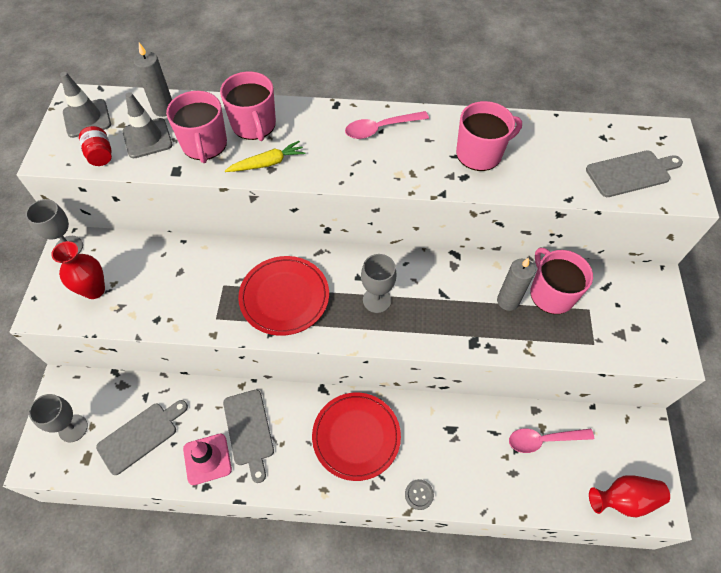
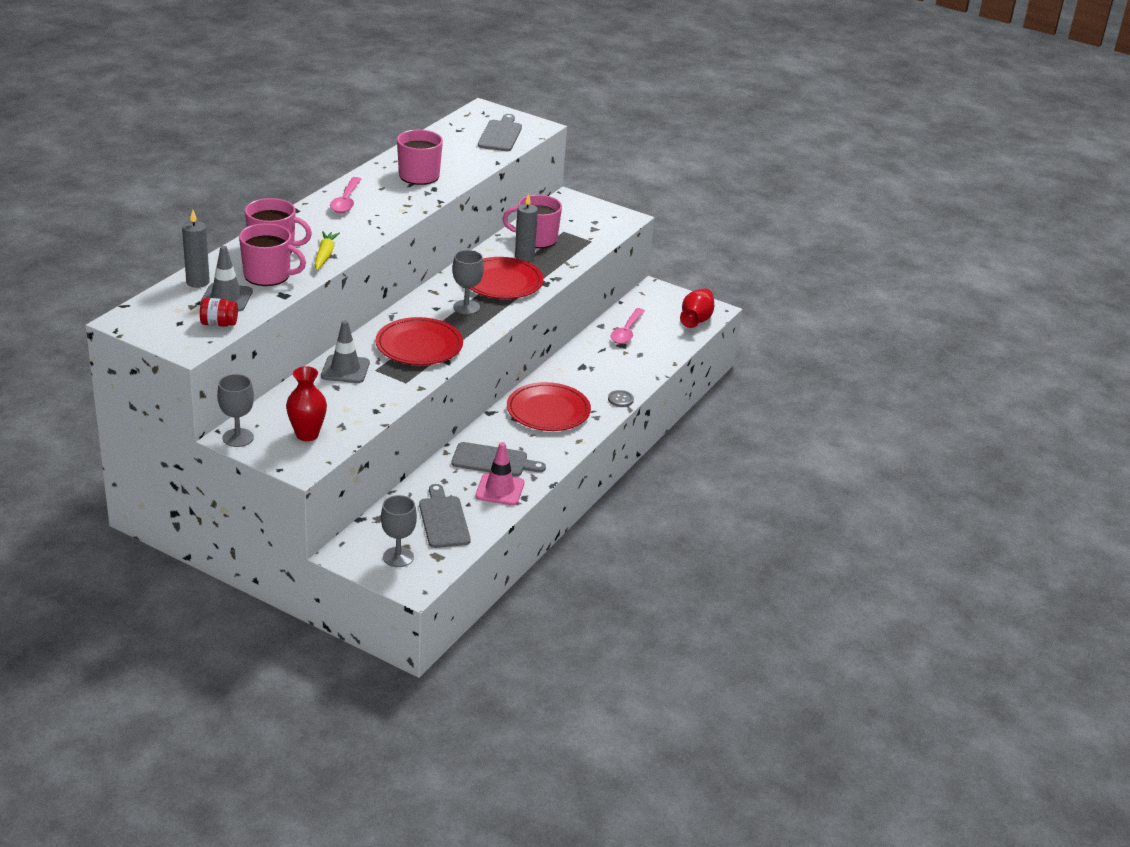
camera: 65 degrees left, 25 degrees down
grey traffic cone [60,72,111,138] -> grey traffic cone moved to [321,320,370,383]
none -> red plate [469,257,543,299]

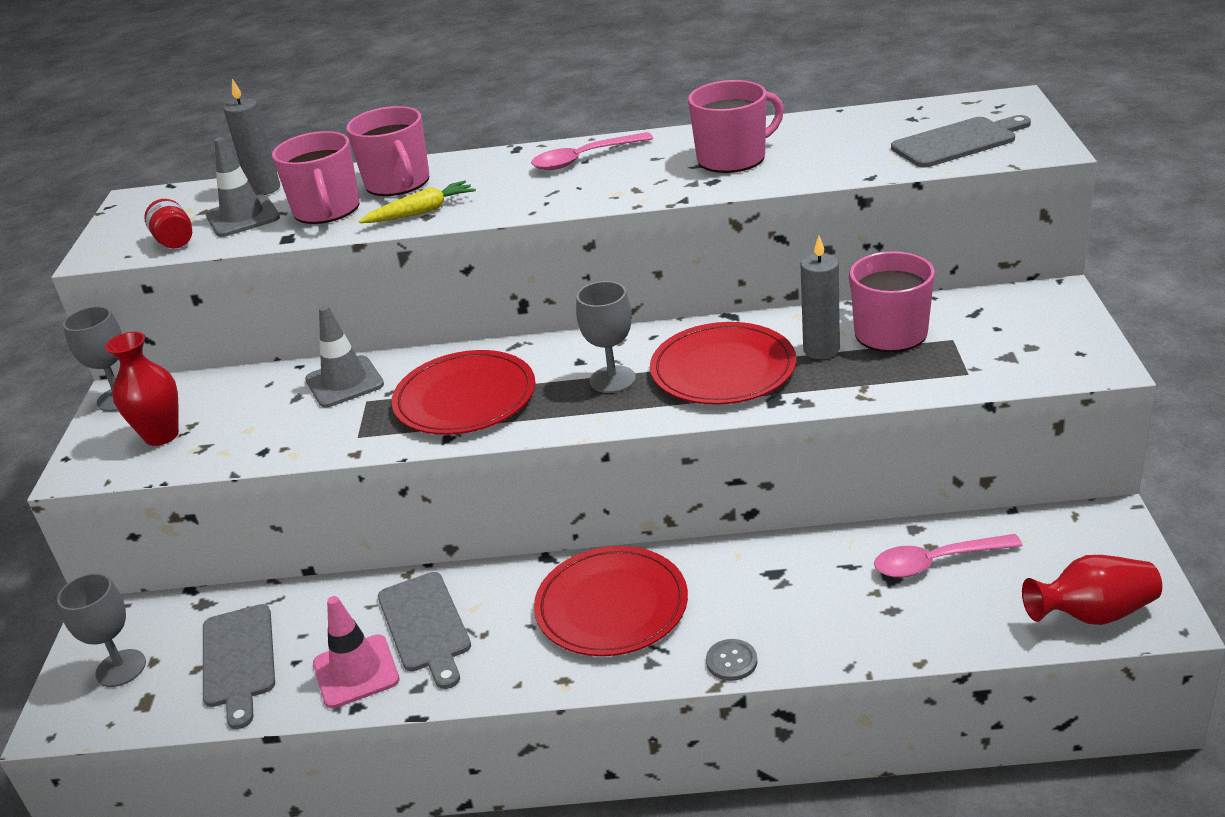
camera: 65 degrees right, 0 degrees up
grey cutting board [419,484,471,548] -> grey cutting board turned 120 degrees clockwise [203,604,275,729]

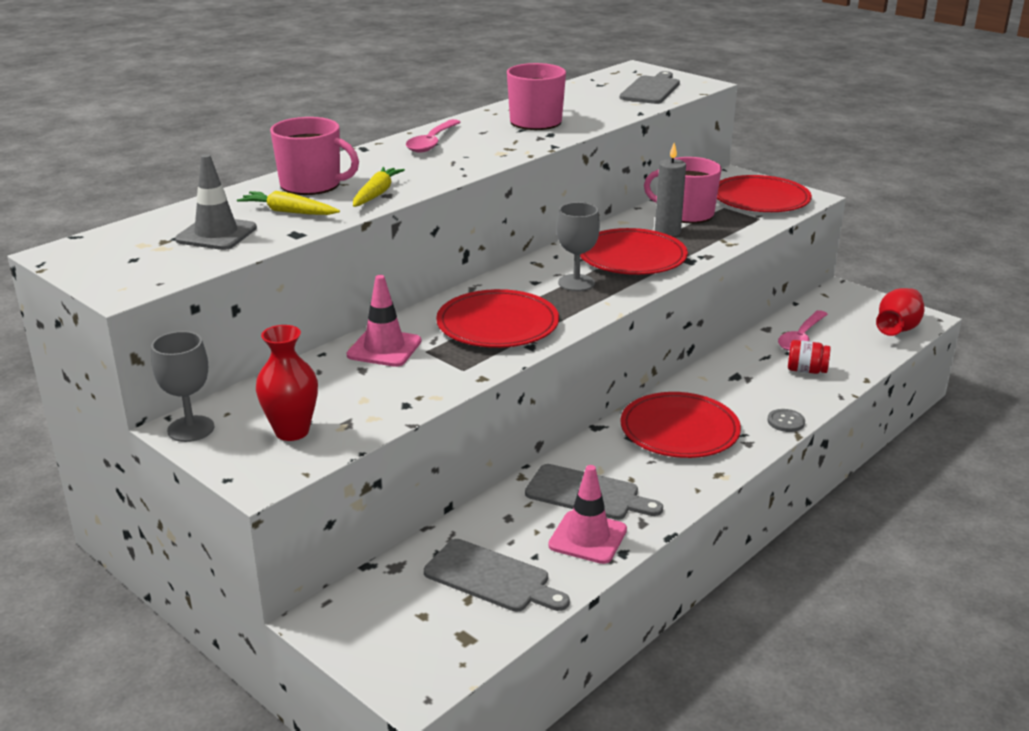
camera: 50 degrees left, 5 degrees down
grey goblet [57,573,146,687] -> none
red jar [144,199,192,249] -> red jar moved to [788,340,831,374]
grey candle [224,79,280,195] -> none
pink mug [272,131,360,224] -> yellow carrot [237,191,340,215]
grey traffic cone [305,305,384,407] -> pink traffic cone [347,275,422,367]
none -> red plate [717,175,812,212]

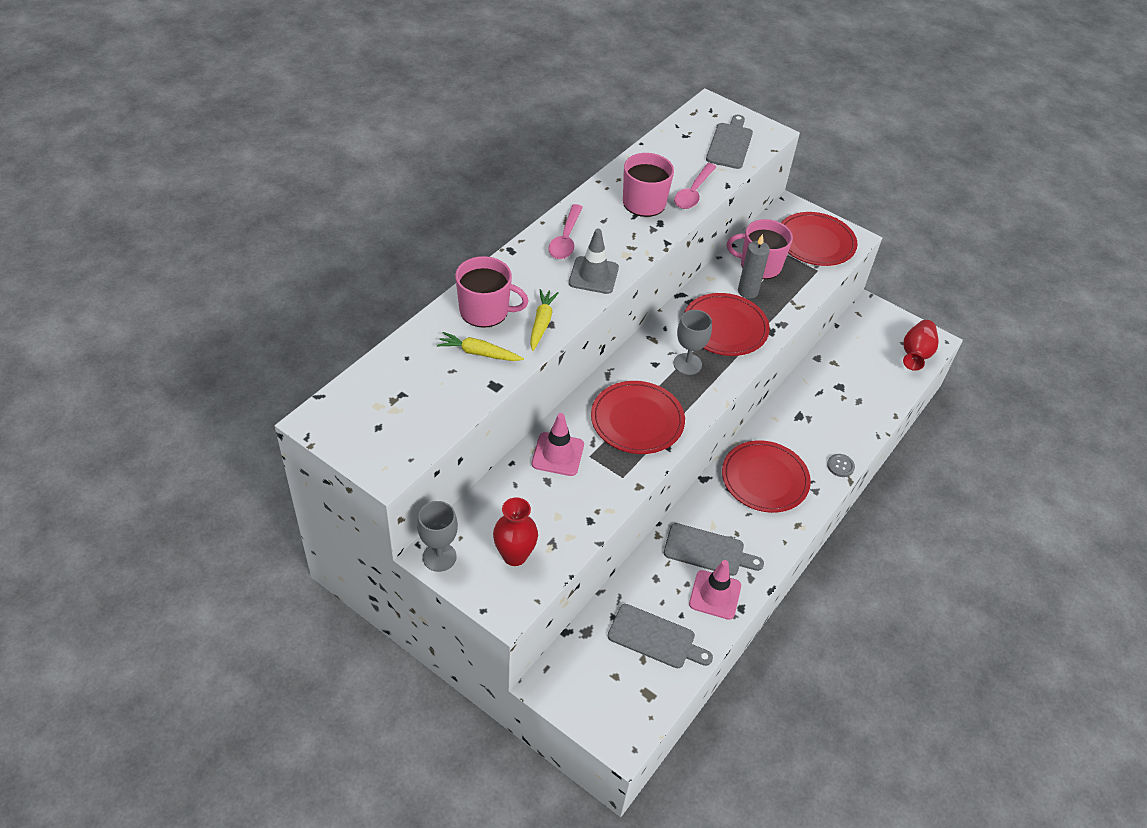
camera: 10 degrees left, 20 degrees up
grey traffic cone [175,154,257,250] -> grey traffic cone moved to [569,229,619,294]
pink spoon [778,310,828,351] -> pink spoon moved to [674,163,716,209]
red jar [788,340,831,374] -> none

